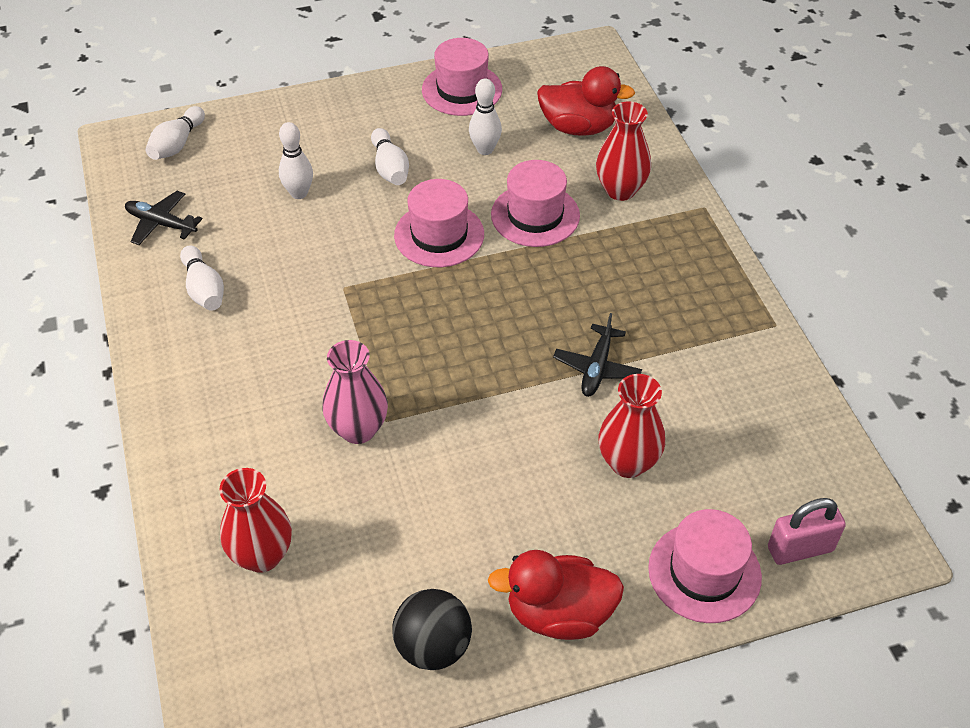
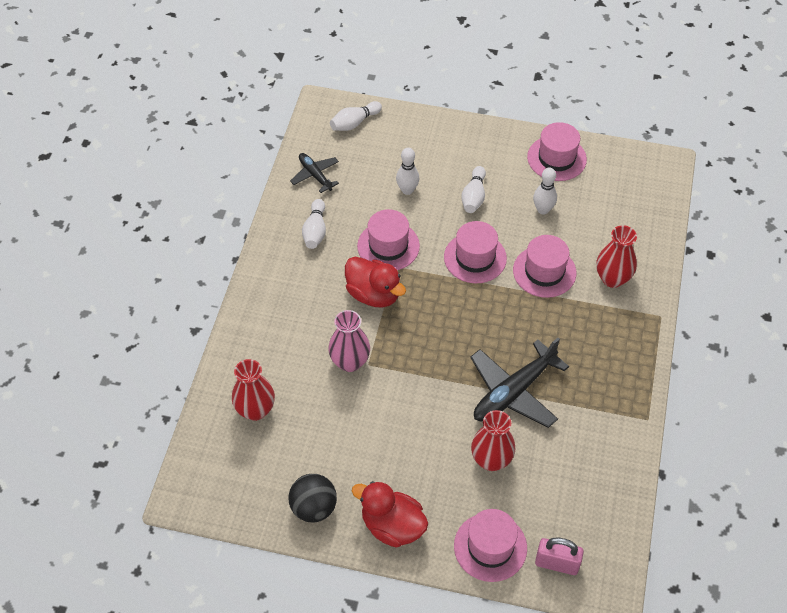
camera: 30 degrees right, 5 degrees up
red duck [537,66,635,136] -> red duck moved to [345,257,406,308]
black plane [553,313,642,397] -> black plane [470,338,569,428], size x1.79
none -> pink hat [357,209,420,270]

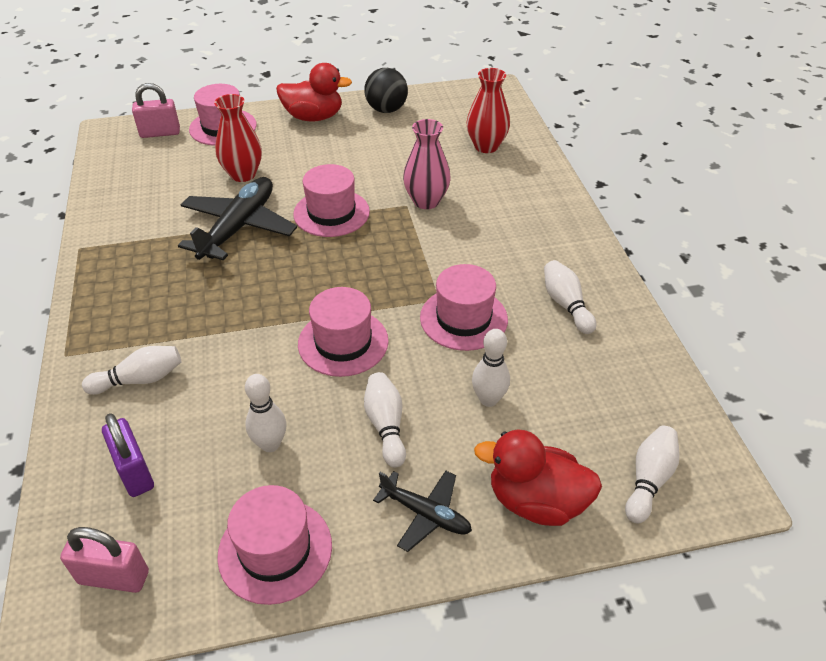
camera: 155 degrees right, 10 degrees down
black plane [290,153,339,193] -> black plane moved to [373,471,472,552]
red duck [345,257,406,308] -> red duck moved to [474,430,602,526]
pink hat [513,235,576,298] -> pink hat moved to [293,164,370,237]
red vase [596,225,637,288] -> white bowling pin [82,346,181,395]
none -> pink padlock [60,527,149,593]
none -> purple padlock [102,413,154,497]

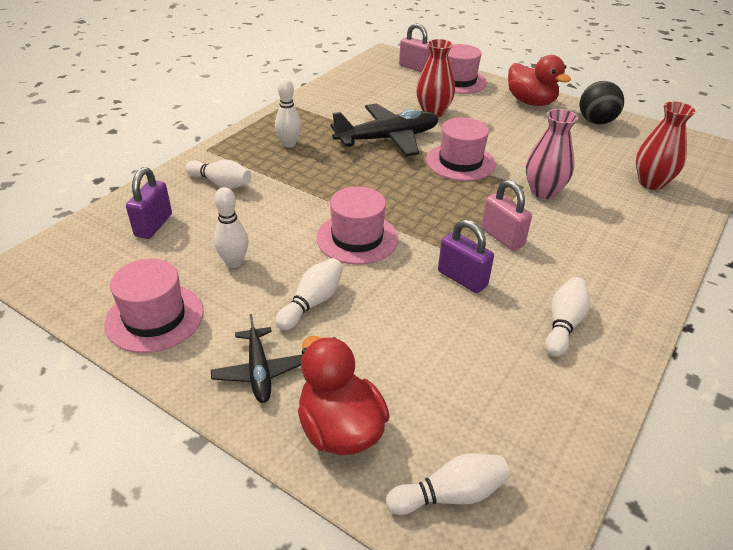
camera: 45 degrees right, 5 degrees down
pink padlock [60,527,149,593] -> pink padlock moved to [481,180,532,251]
pink hat [420,264,508,351] -> purple padlock [438,219,494,293]
white bowling pin [472,329,510,407] -> white bowling pin moved to [275,79,301,148]

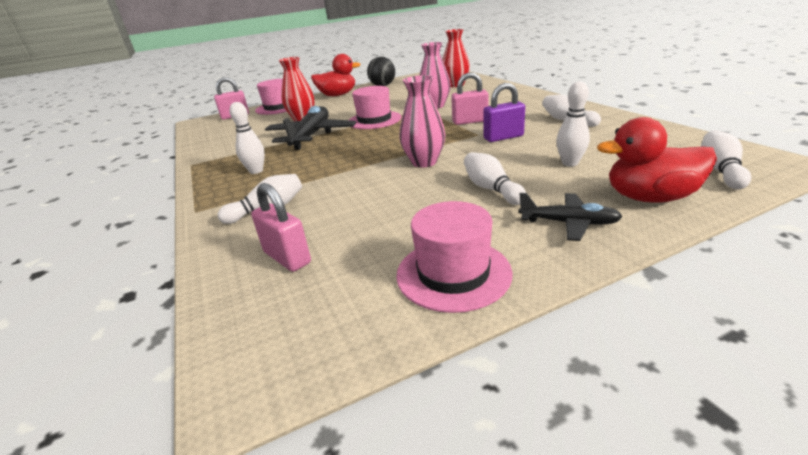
camera: 55 degrees left, 10 degrees down
purple padlock [126,167,172,239] -> pink padlock [251,183,311,272]
white bowling pin [214,187,248,268] -> white bowling pin moved to [556,81,590,166]
pink hat [316,186,398,265] -> pink vase [399,75,445,168]

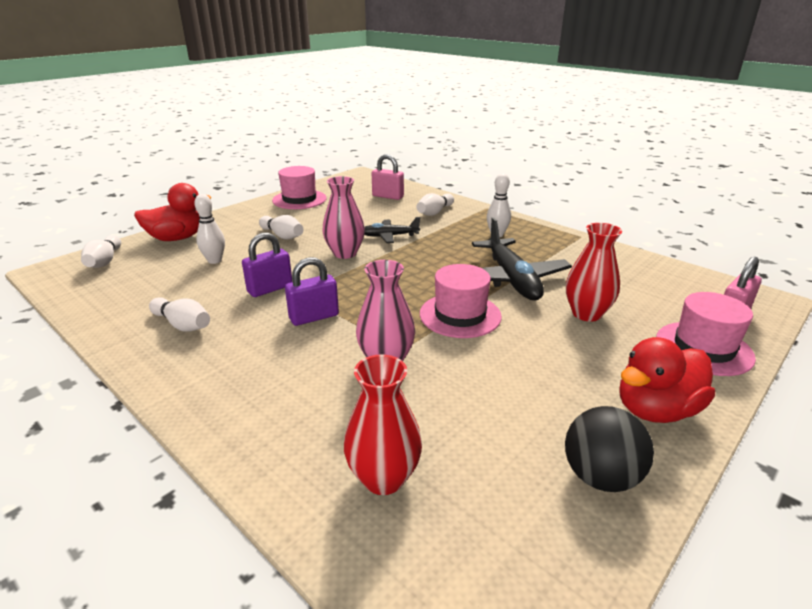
camera: 155 degrees right, 0 degrees up
pink padlock [451,72,489,125] -> purple padlock [285,257,339,326]
black plane [518,193,623,241] -> black plane moved to [364,217,420,243]

